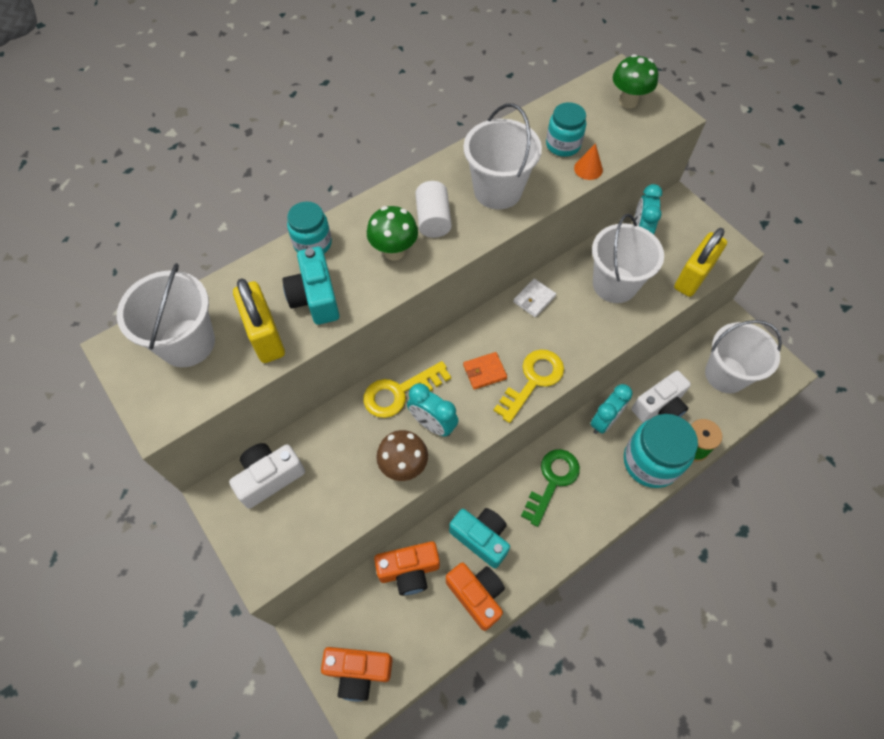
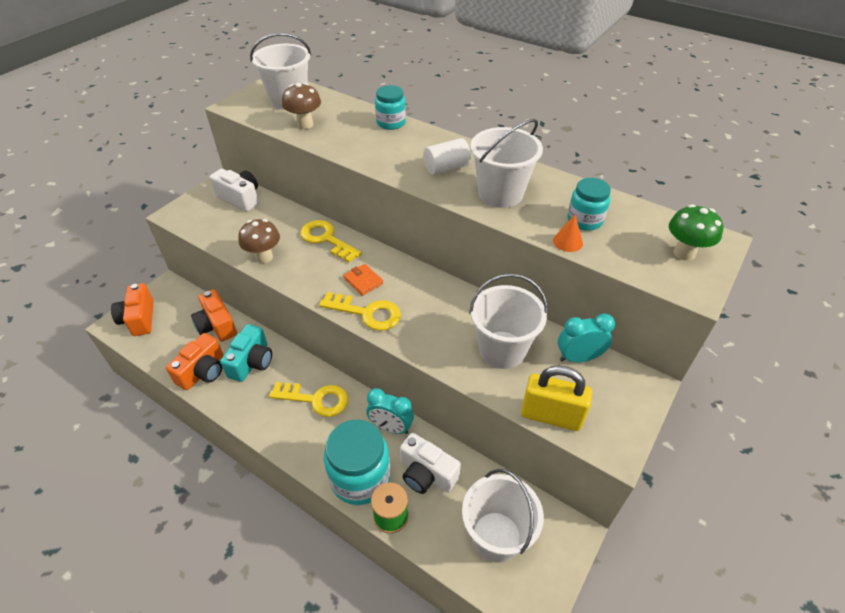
camera: 70 degrees right, 15 degrees down
yellow padlock [233,278,285,363] -> brown mushroom [282,83,321,129]
turquoise camera [282,247,339,325] -> none
green mushroom [367,206,418,261] -> none
turquoise clock [407,383,458,437] -> none
white wallet [513,278,556,317] -> none
green key [521,449,580,527] -> yellow key [269,382,348,417]

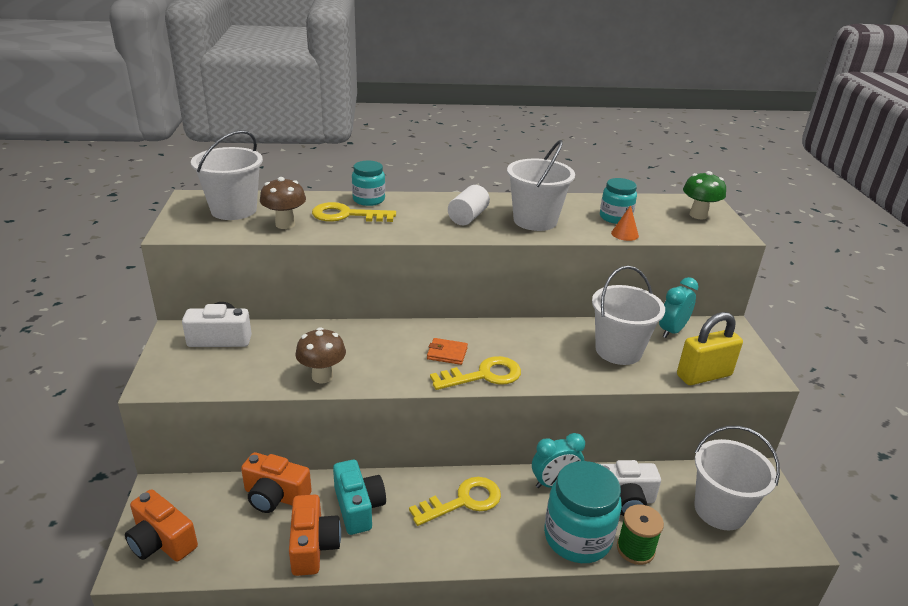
camera: 40 degrees left, 15 degrees down
yellow key [300,220,362,263] -> yellow key moved to [312,202,396,222]

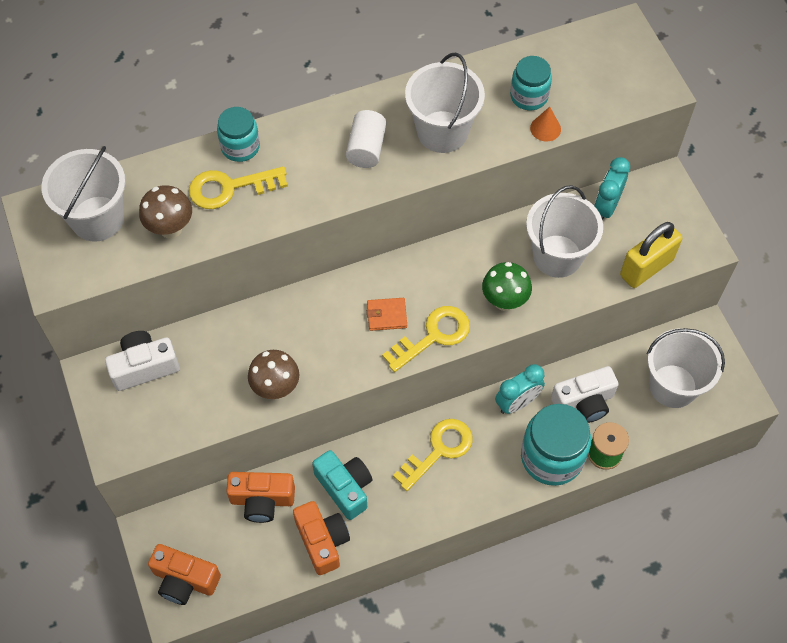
camera: 15 degrees left, 30 degrees up
green mushroom [683,171,726,219] -> green mushroom moved to [482,262,532,311]

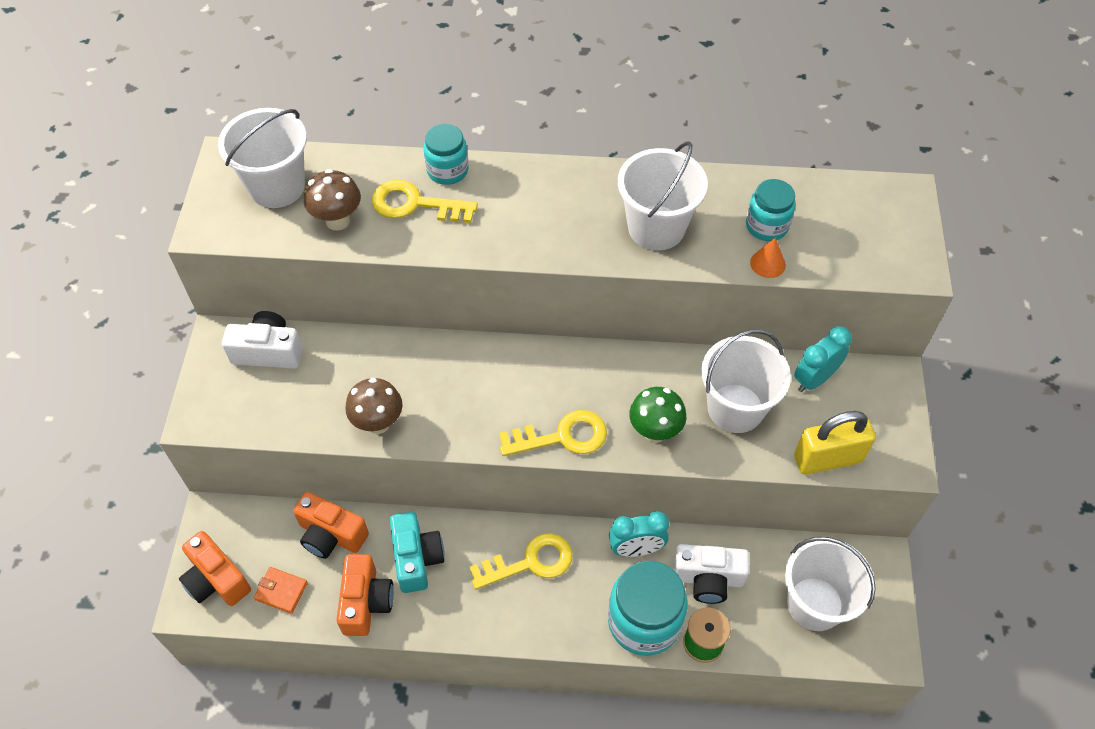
camera: 25 degrees right, 5 degrees down
white cylinder [346,110,386,168] -> none
orange wallet [367,298,407,331] -> orange wallet moved to [254,567,308,614]

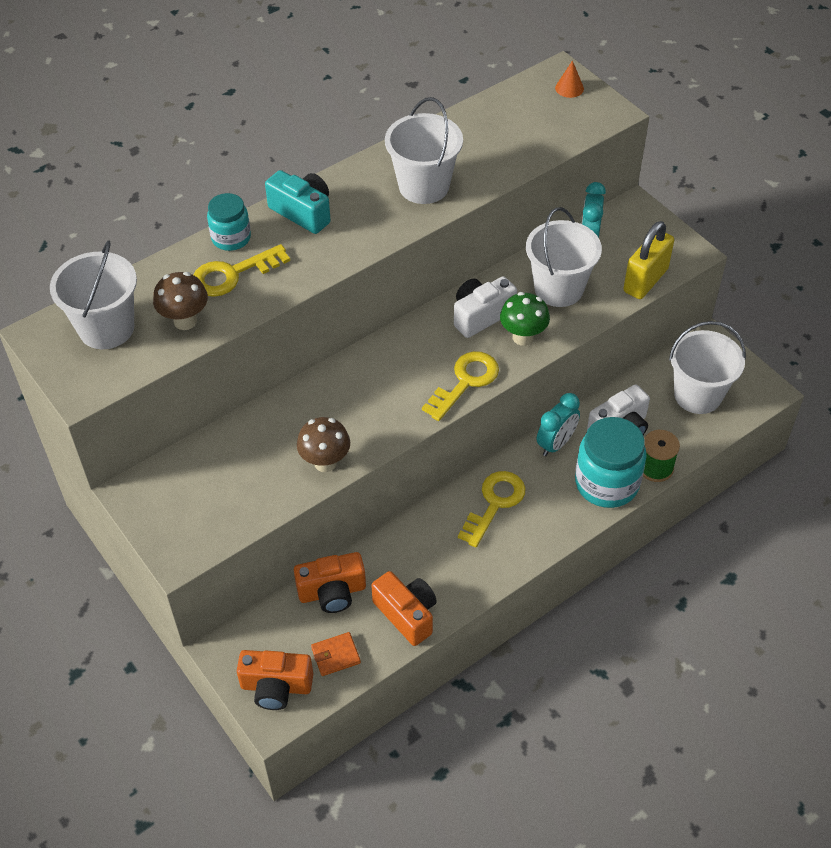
camera: 40 degrees left, 5 degrees down
white camera [222,311,303,369] -> white camera moved to [454,276,517,338]
turquoise camera [390,512,445,593] -> turquoise camera moved to [265,170,331,234]
turquoise jar [746,179,796,241] -> none
orange cone [750,238,786,278] -> orange cone moved to [555,60,584,98]

